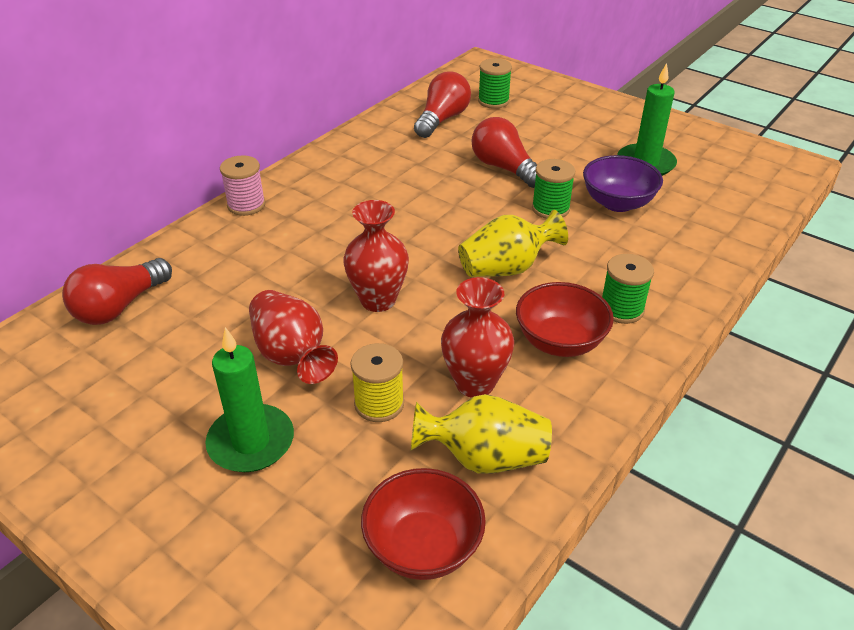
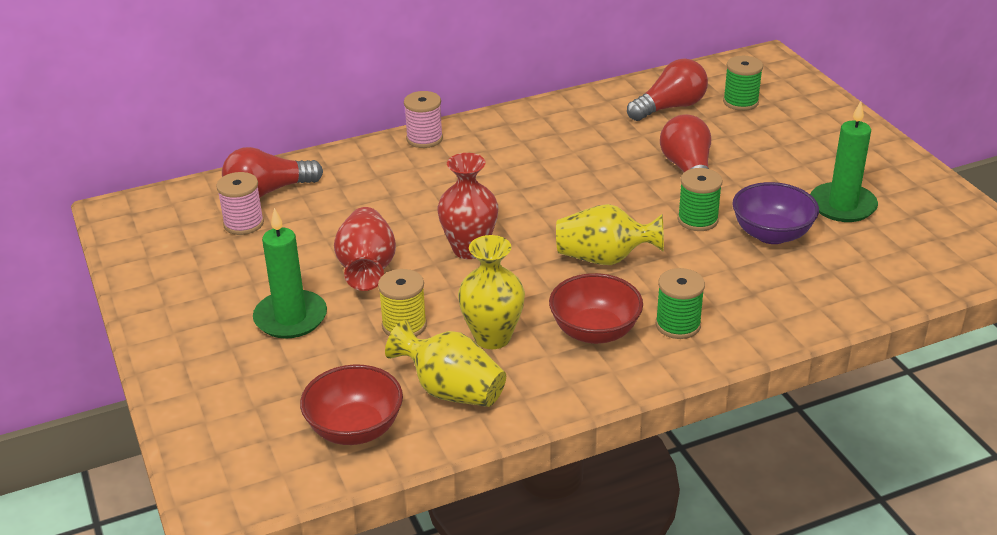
camera: 30 degrees right, 5 degrees down
red vase [441,277,514,398] -> yellow vase [458,235,525,349]
none -> pink spool [216,172,264,235]

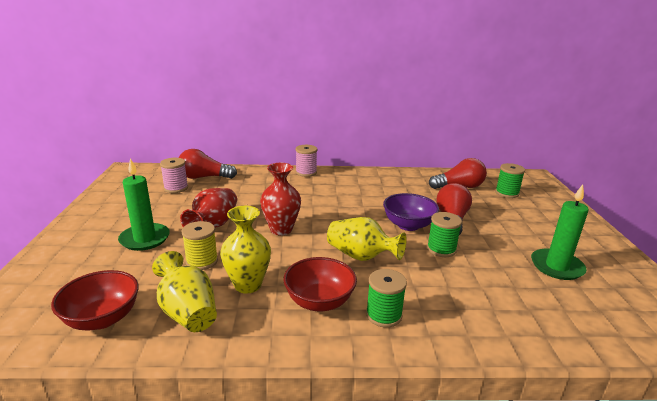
camera: 20 degrees right, 10 degrees down
purple bowl [732,182,819,244] -> purple bowl moved to [383,193,439,231]

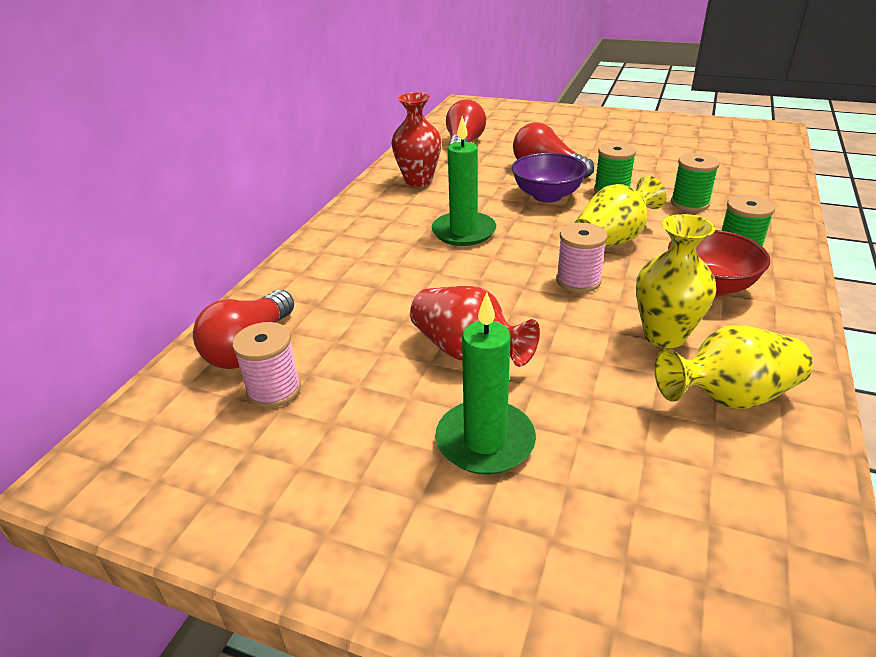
camera: 65 degrees left, 10 degrees up
red bowl [51,270,139,330] -> none
yellow spool [181,221,218,270] -> none
red vase [260,163,301,235] -> red vase moved to [391,92,442,187]
pink spool [296,145,317,177] -> pink spool moved to [556,223,608,293]
green spool [495,163,525,198] -> green spool moved to [671,153,720,212]
green candle [531,184,589,280] -> green candle moved to [431,116,496,246]

